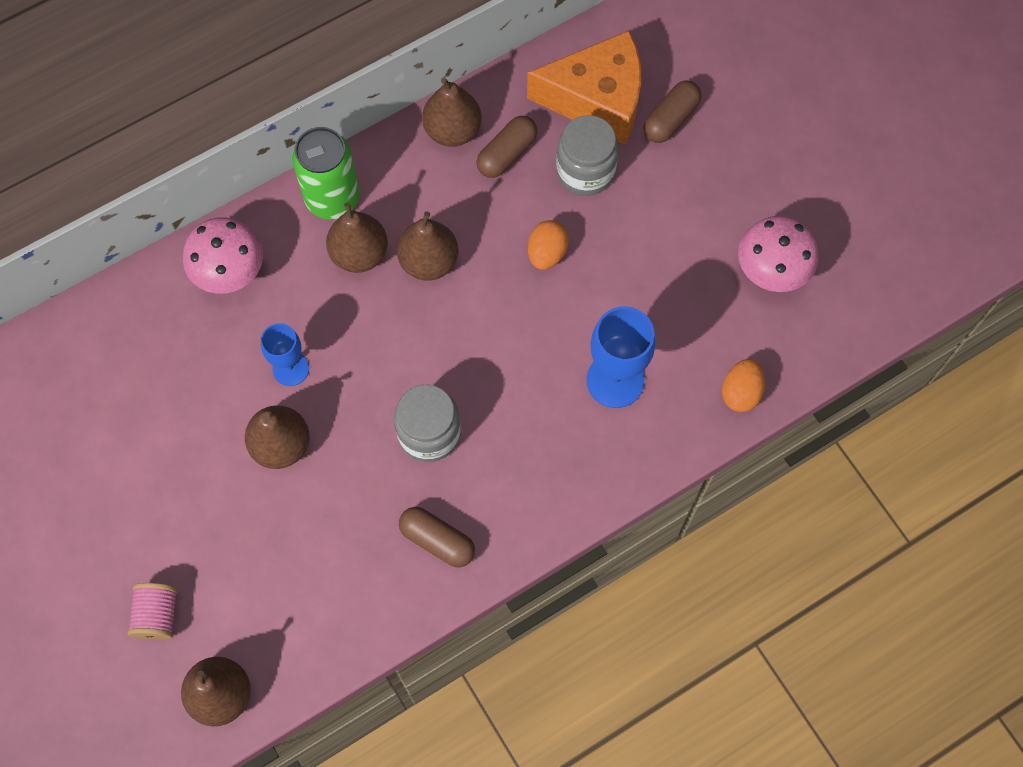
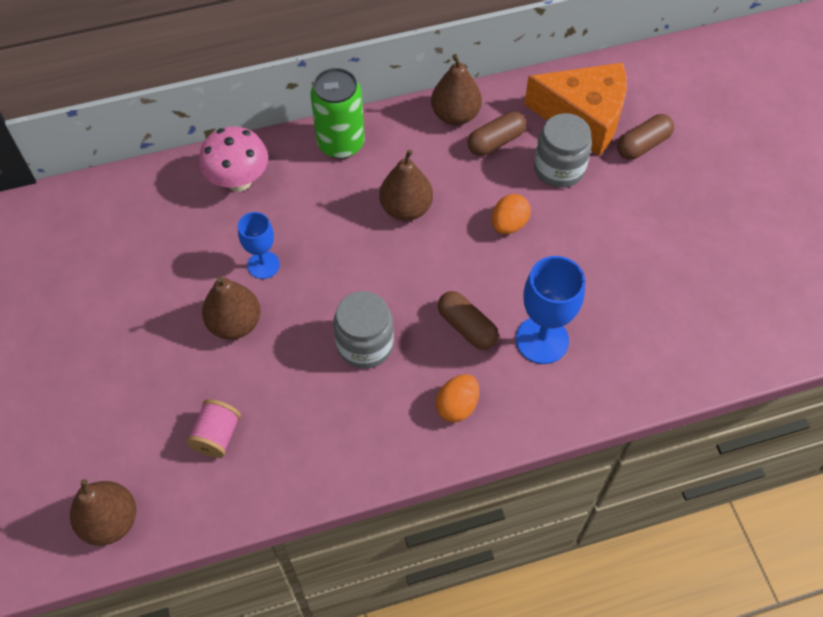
camera: 15 degrees right, 10 degrees down
pink spool [127,583,178,640] -> pink spool moved to [186,399,241,458]
brown pear [326,202,388,273] -> none
brown capsule [399,507,475,567] -> brown capsule moved to [438,291,498,350]
orange egg [722,359,765,412] -> orange egg moved to [436,374,479,422]
pink mushroom [738,216,819,292] -> none

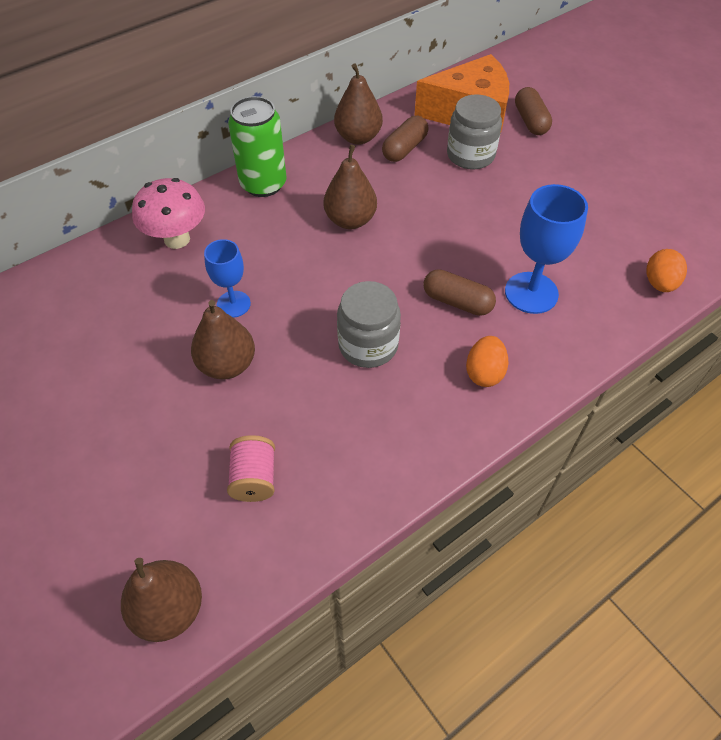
camera: 20 degrees left, 5 degrees down
orange egg [492,194,531,234] -> orange egg moved to [647,249,687,292]
brown capsule [617,114,674,160] -> brown capsule turned 45 degrees counterclockwise [515,87,552,135]

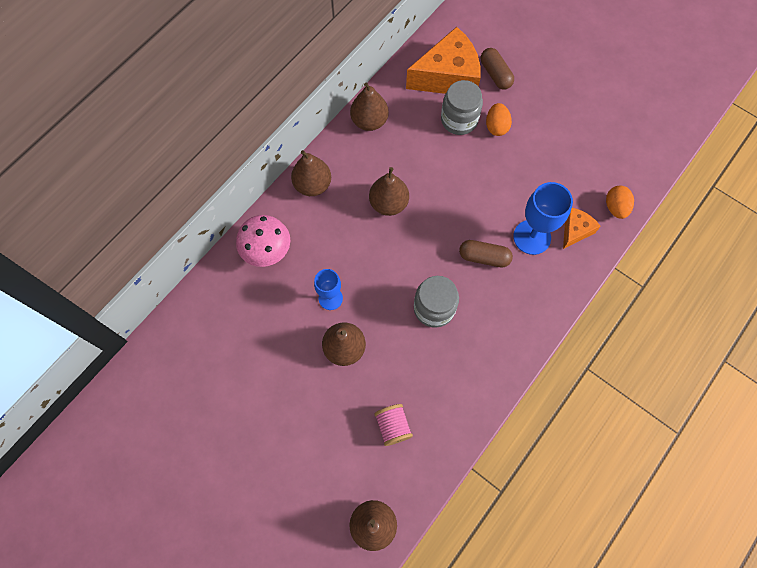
camera: 15 degrees left, 15 degrees up
green can [228,96,287,197] -> brown pear [291,150,331,196]
brown capsule [382,116,428,162] -> none
orange egg [466,336,508,387] -> orange egg moved to [486,103,512,136]
none -> orange cheese [563,208,601,249]

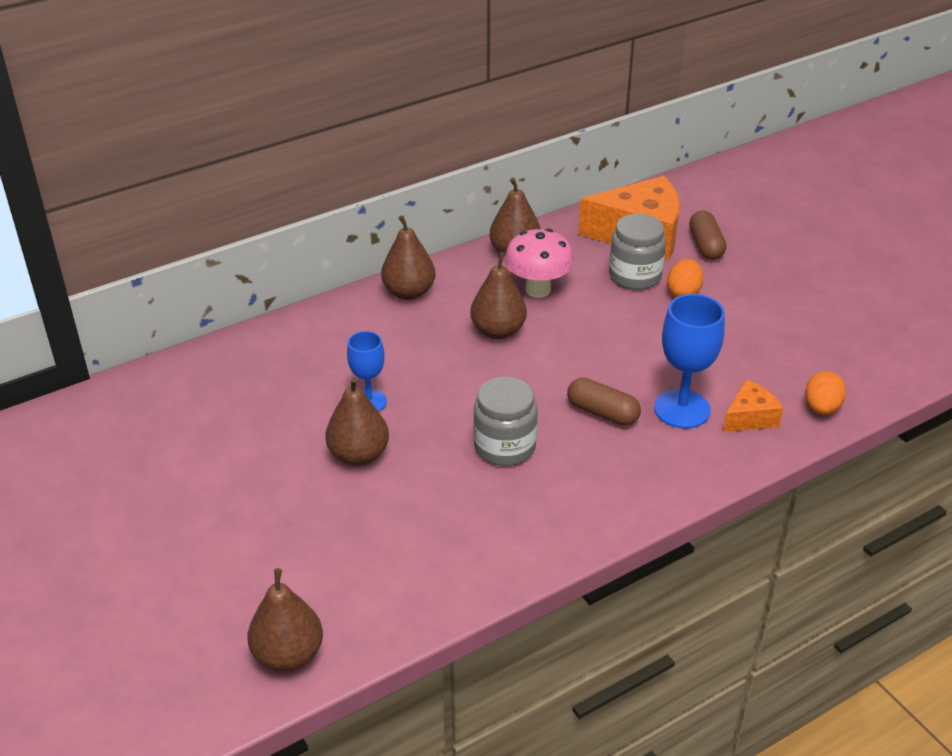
camera: 20 degrees right, 30 degrees down
pink mushroom [236,215,290,267] -> pink mushroom moved to [504,228,574,298]
pink spool [375,404,413,446] -> none

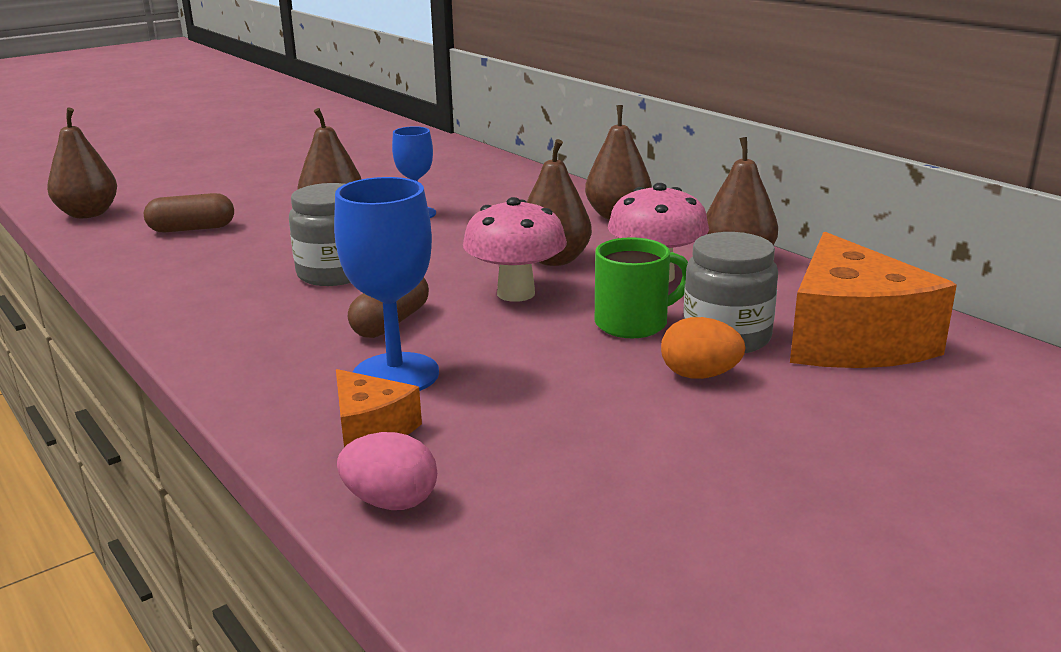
camera: 85 degrees right, 15 degrees down
brown capsule [689,211,726,260] -> brown capsule moved to [144,193,234,233]
orange egg [805,371,846,415] -> pink egg [337,432,437,510]
none -> pink mushroom [463,197,567,302]
none -> green mug [595,237,688,338]

